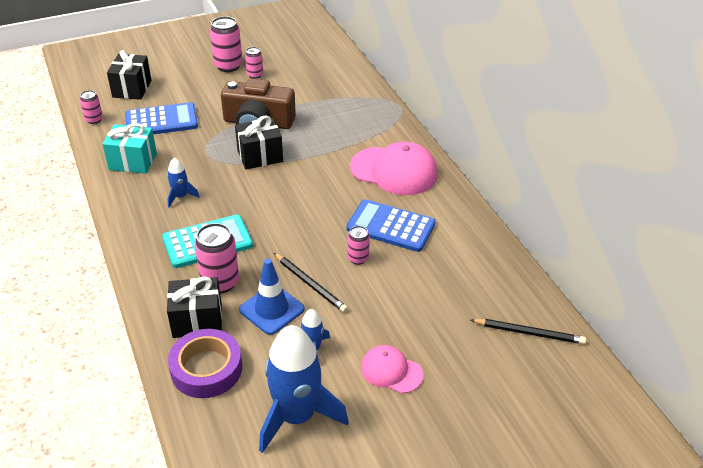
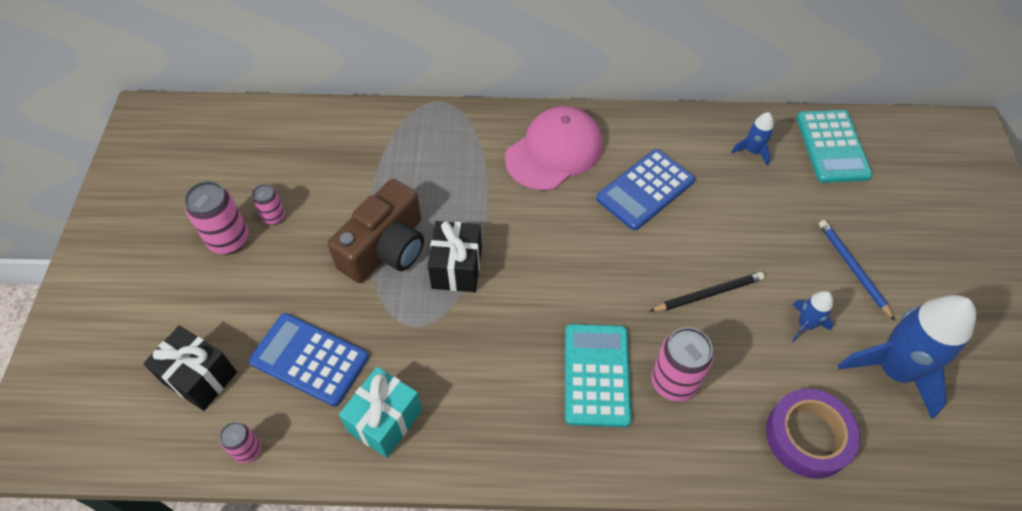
camera: 65 degrees left, 15 degrees up
blue calculator [125,102,198,134] -> blue calculator turned 75 degrees counterclockwise [249,313,369,406]
blue rocket [167,158,199,207] -> blue rocket moved to [731,112,774,166]
black gift [167,276,222,338] -> none
blue traffic cone [239,259,305,335] -> none
pink can [348,226,370,265] -> none
pink cap [361,345,423,393] -> blue pencil [819,220,895,321]
black pencil [471,319,586,344] -> turquoise calculator [796,110,873,183]

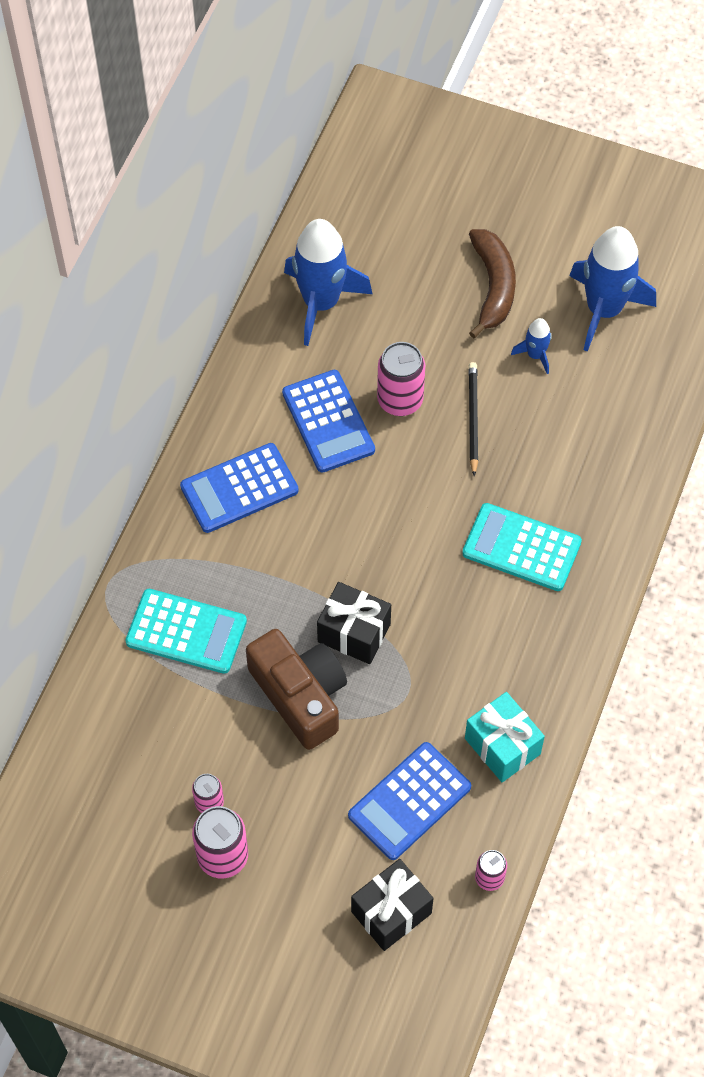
camera: 70 degrees left, 5 degrees up
pink cap [505,106,603,190] -> blue calculator [180,443,299,533]
pink can [651,327,714,402] -> pink can moved to [377,342,425,416]
blue rocket [731,112,774,166] -> blue rocket [284,219,372,346], size x2.16
purple tape [766,389,860,479] -> none
turquoise calculator [796,110,873,183] -> turquoise calculator moved to [125,589,247,674]
blue pencil [819,220,895,321] -> brown banana [469,229,516,338]

